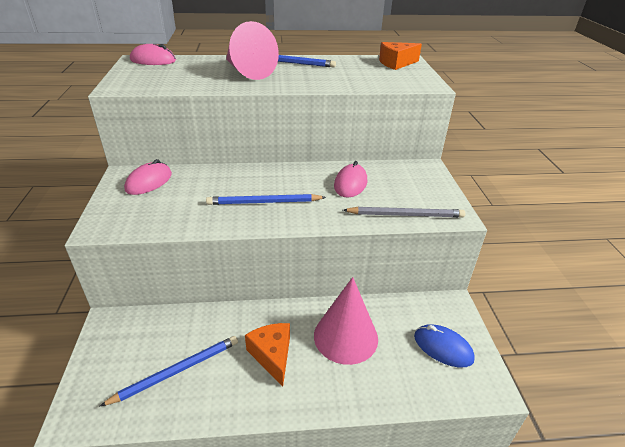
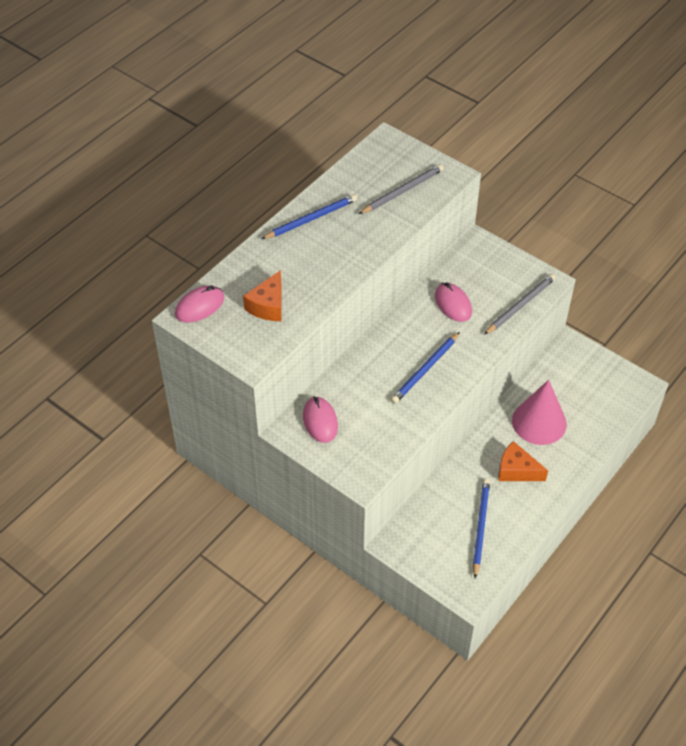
camera: 45 degrees left, 15 degrees up
pink cone [226,21,279,80] -> none
orange cheese [379,42,422,70] -> orange cheese moved to [243,270,281,321]
blue mouse [414,324,475,367] -> none
none -> grey pencil [359,164,444,214]

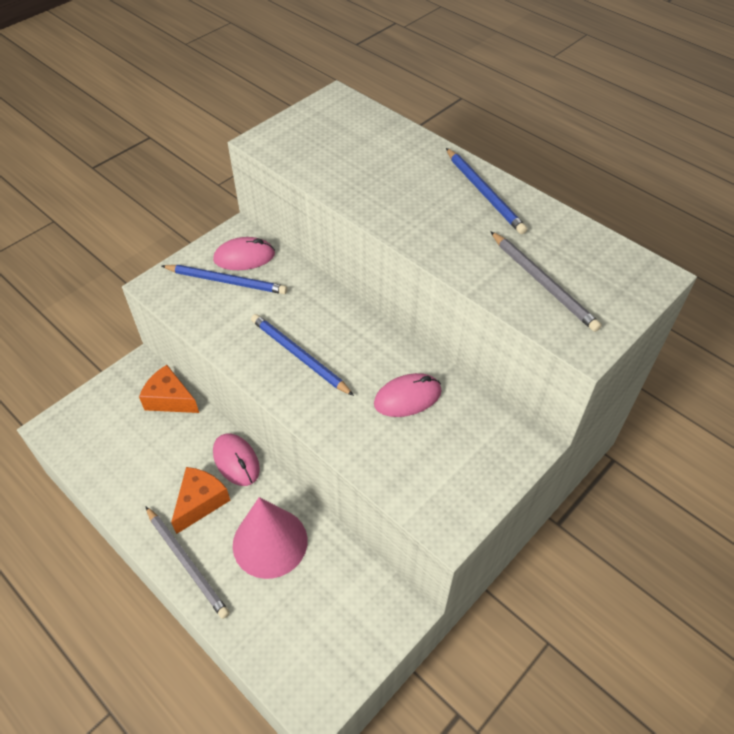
camera: 95 degrees right, 0 degrees up
pink mouse [175,286,224,322] -> pink mouse moved to [213,433,260,486]
orange cheese [243,270,281,321] -> orange cheese moved to [139,365,199,413]
blue pencil [473,479,490,578] -> blue pencil moved to [162,265,287,294]
grey pencil [484,274,556,335] -> grey pencil moved to [145,506,230,619]

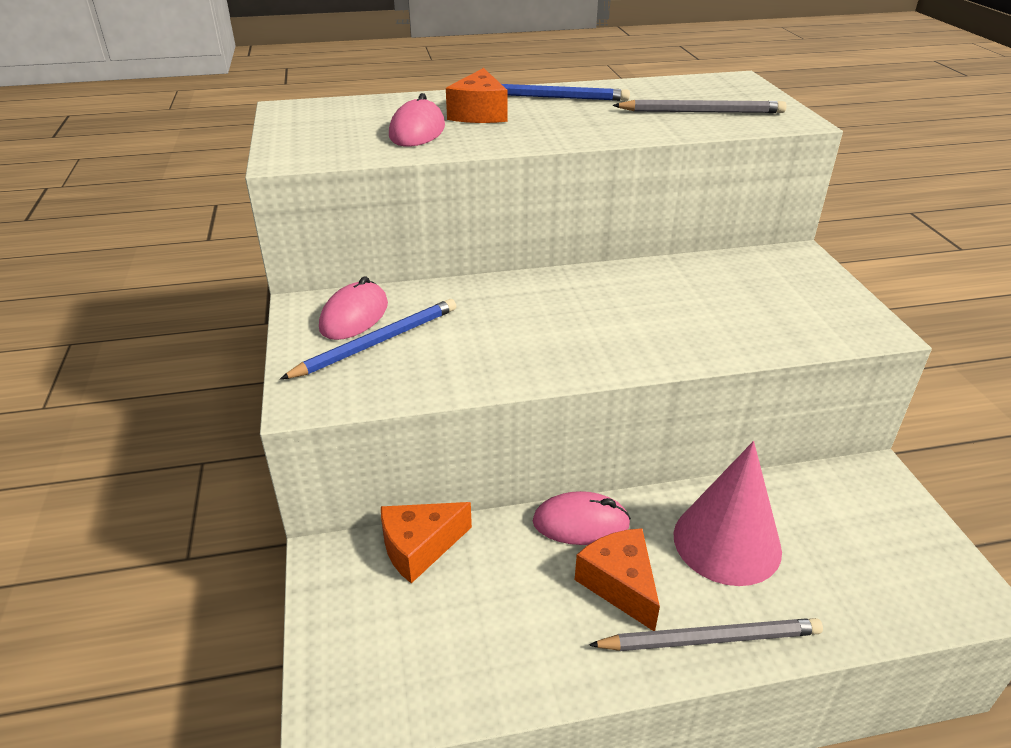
camera: 55 degrees left, 15 degrees down
blue pencil [251,314,354,396] -> none
pink mouse [374,373,442,417] -> pink mouse moved to [389,93,445,146]
none -> orange cheese [446,68,507,123]

